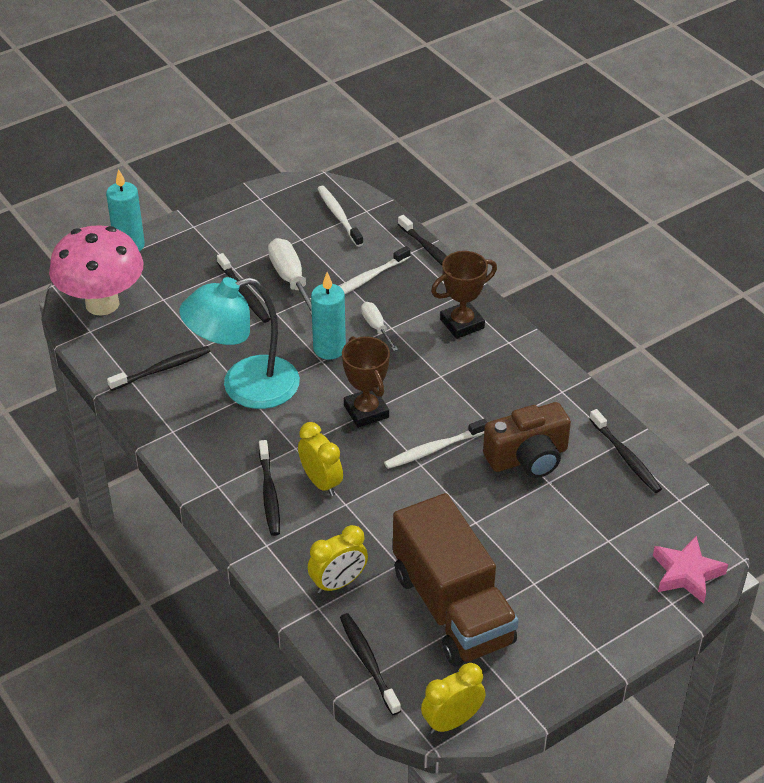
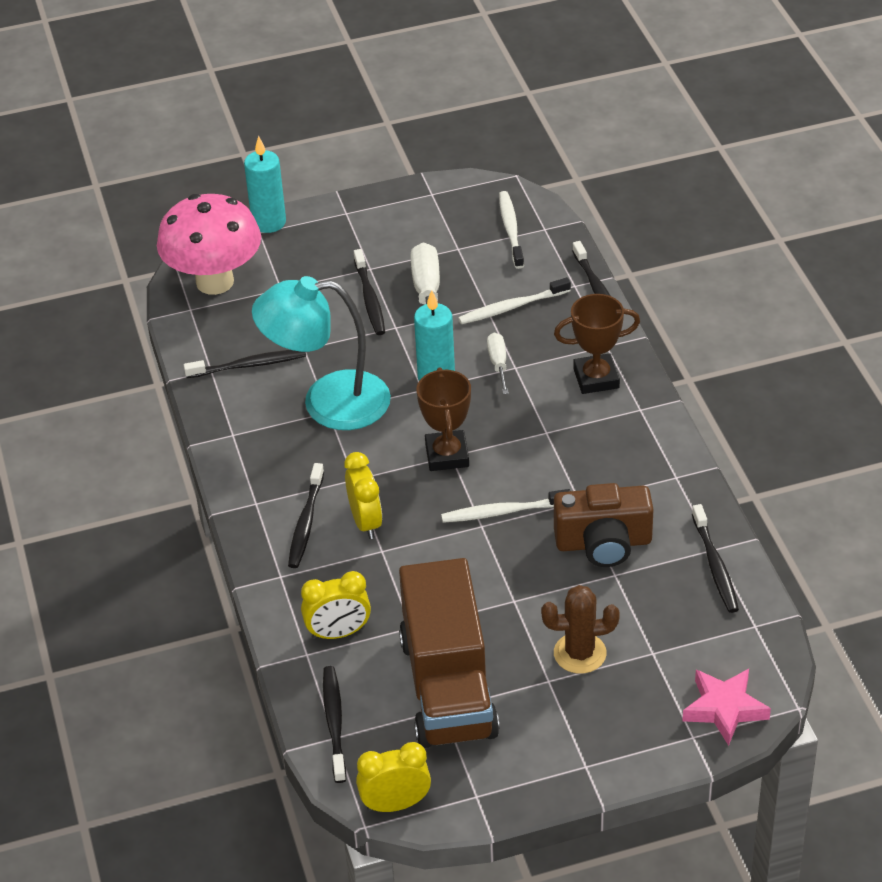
camera: 20 degrees right, 0 degrees up
none -> brown cactus [541,585,620,674]

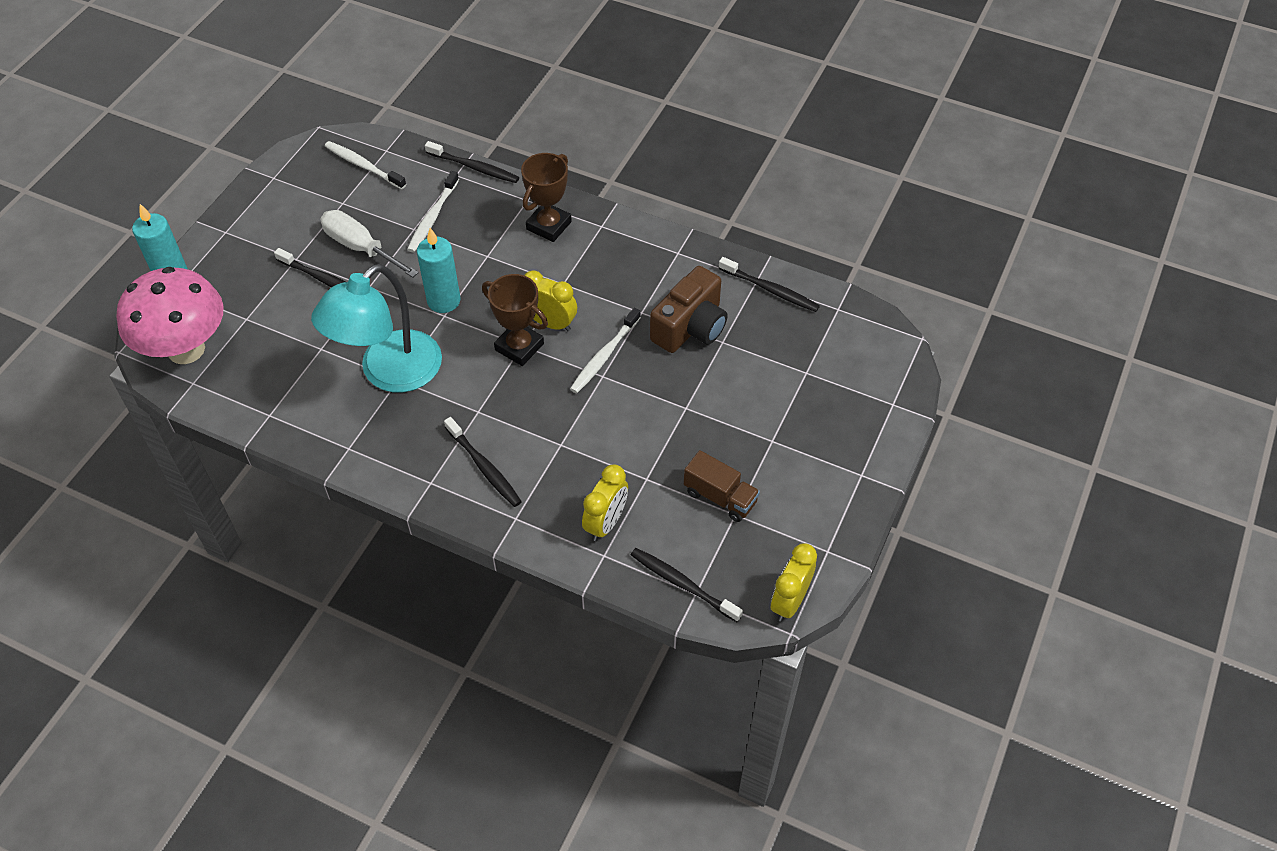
camera: 50 degrees left, 10 degrees up
black toothbrush [184,350,306,378] -> none
yellow clock [344,452,382,539] -> yellow clock moved to [524,270,577,331]
brown truck [399,558,499,748] -> brown truck [684,450,760,522], size x0.47
white screwdriver [487,333,509,394] -> none
brown cactus [541,585,620,674] -> none
pink star [682,669,771,746] -> none

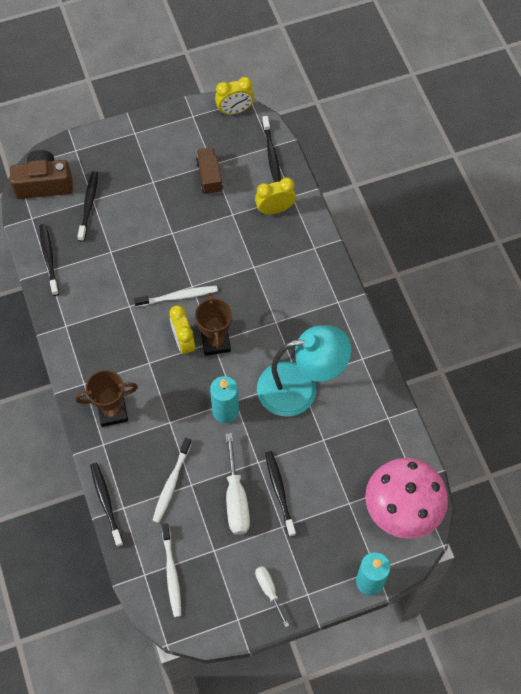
camera: 135 degrees left, 10 degrees up
white toothbrush [407,171,459,252] -> white toothbrush turned 135 degrees clockwise [152,437,192,523]
black toothbrush [444,417,522,507] -> black toothbrush moved to [77,171,98,242]
brown camera [650,266,728,353] -> brown camera moved to [10,150,73,199]
none -> white screwdriver [255,566,289,627]

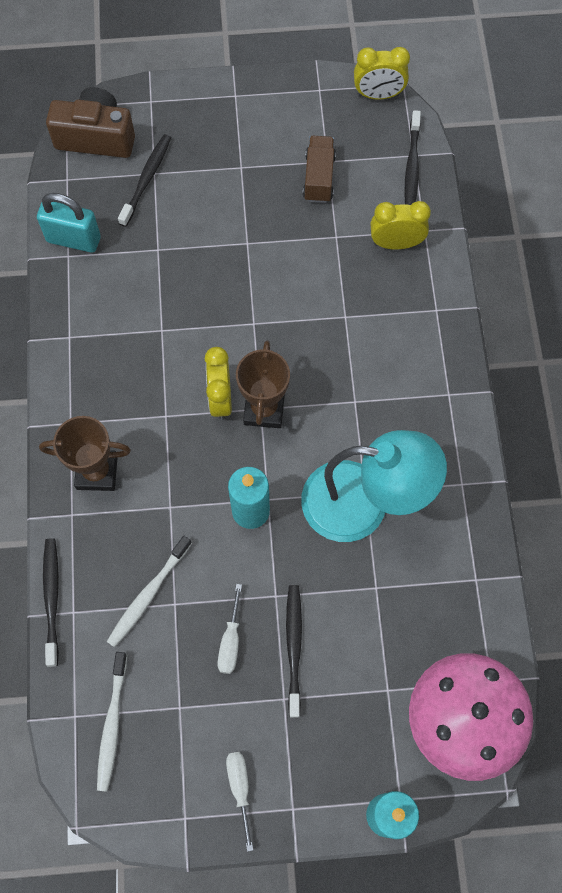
camera: 15 degrees right, 5 degrees up
black toothbrush [39,224,59,296] -> turquoise padlock [37,193,101,253]
white toothbrush [134,286,218,307] -> none
white screwdriver [225,433,250,535] -> white screwdriver [218,584,242,674], size x0.60

